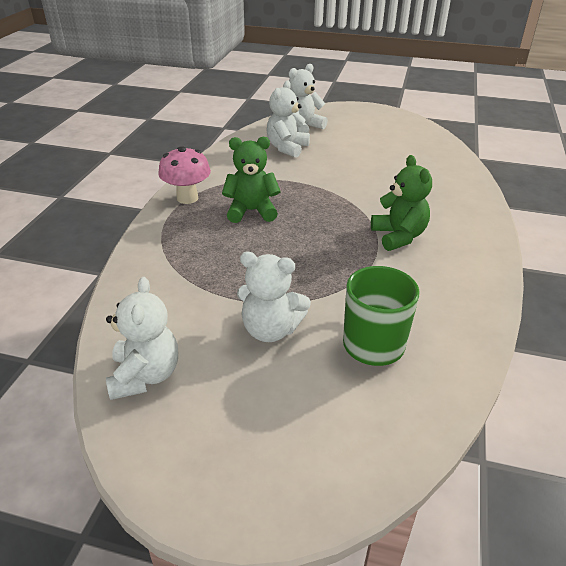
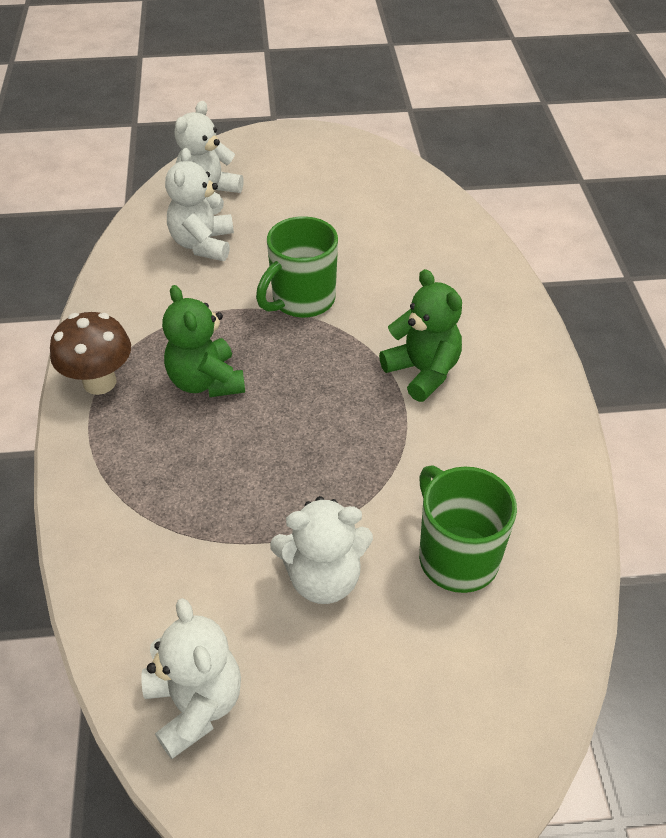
camera: 20 degrees left, 10 degrees up
pink mushroom [158,146,211,204] -> brown mushroom [50,312,131,395]
green teddy bear [222,137,281,223] -> green teddy bear turned 90 degrees counterclockwise [162,285,245,397]
none -> green mug [256,216,338,318]

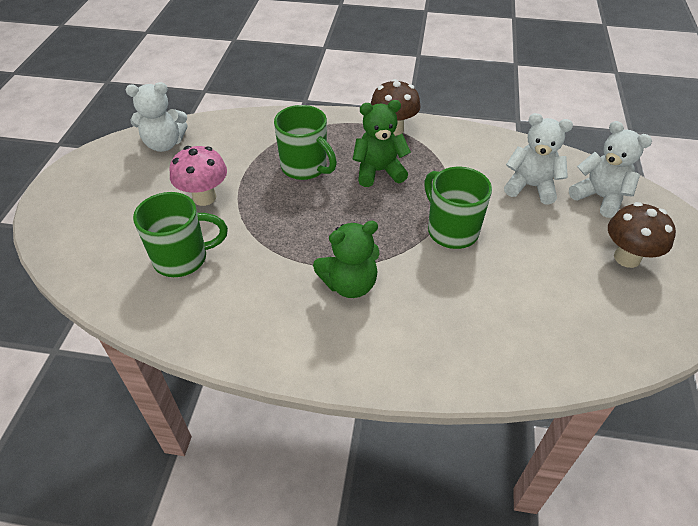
camera: 105 degrees right, 0 degrees up
white teddy bear [270,496,373,604] -> pink mushroom [169,146,227,206]
none -> green mug [274,105,337,180]
none -> brown mushroom [608,202,676,268]

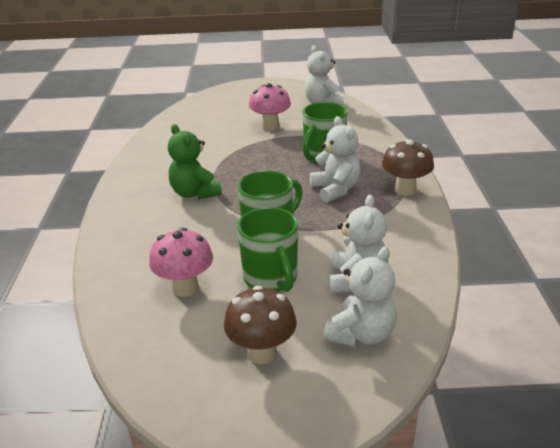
camera: 80 degrees right, 15 degrees down
green mug [133,192,228,277] -> green mug moved to [237,207,298,292]
green teddy bear [352,100,411,187] -> white teddy bear [310,116,361,203]
none -> pink mushroom [149,228,213,297]

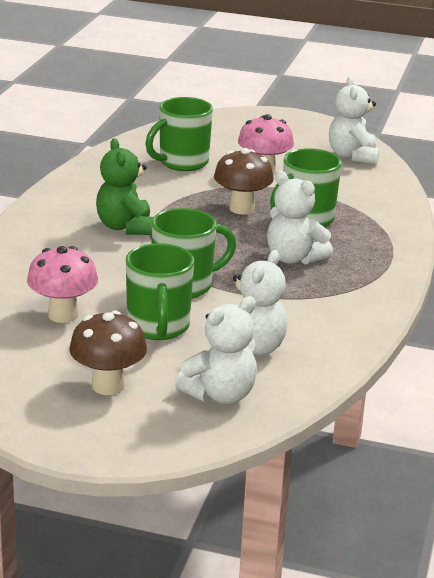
camera: 15 degrees right, 5 degrees down
white teddy bear [310,116,361,203] -> white teddy bear turned 135 degrees clockwise [267,171,333,264]
brown mushroom [382,139,434,196] -> brown mushroom moved to [214,148,274,215]
none -> green mug [145,97,213,171]

